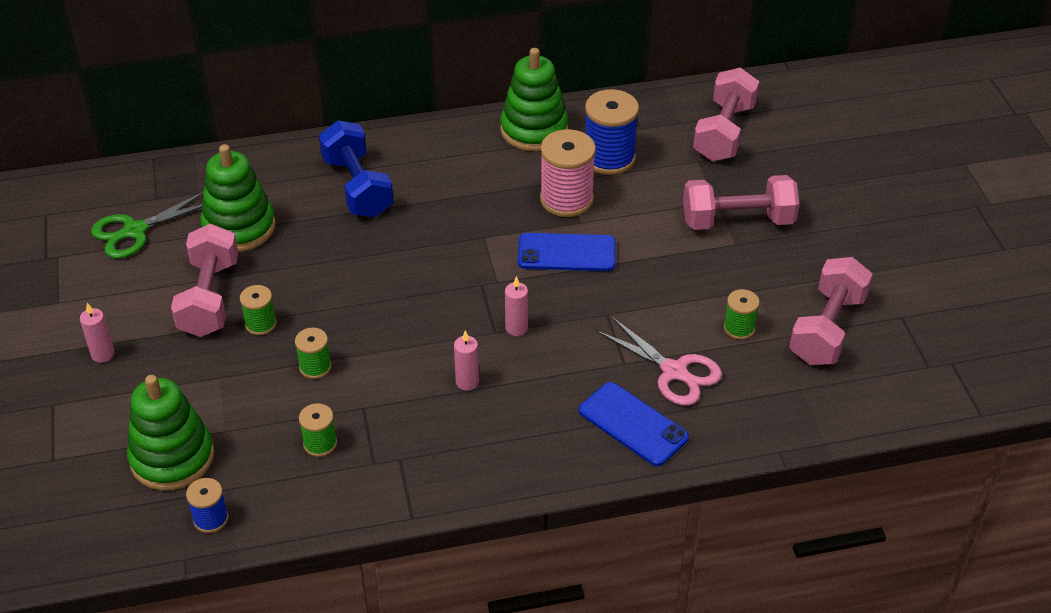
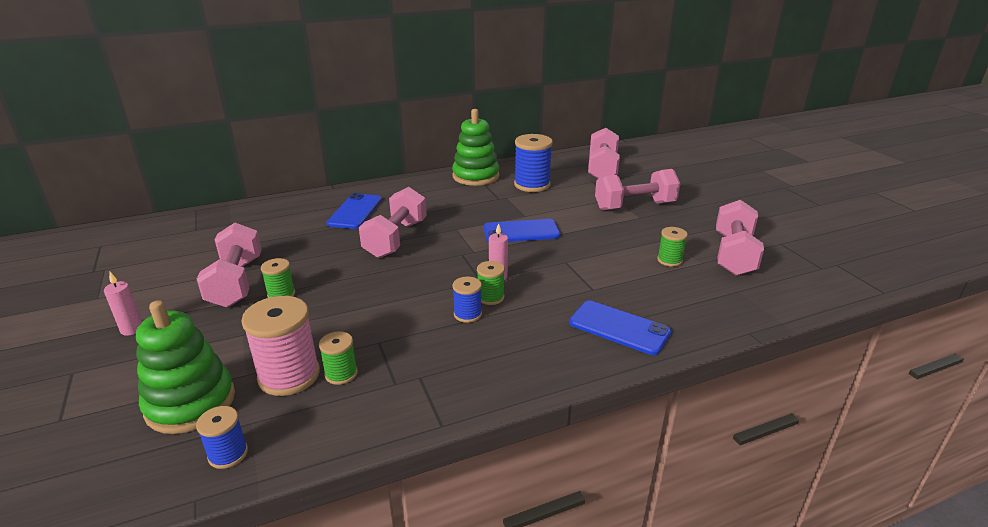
camera: 10 degrees left, 15 degrees down
green scissors [91,192,203,259] -> none
green stacking toy [200,144,275,252] -> none
green spool [295,328,331,379] -> green spool moved to [477,261,505,305]
blue dumbbell [319,120,394,217] -> blue phone [326,193,382,229]
pink candle [454,330,479,391] -> blue spool [452,277,482,323]
pink spool [540,129,596,217] -> pink spool moved to [241,296,320,396]
pink scissors [596,316,722,406] -> none
none -> pink dumbbell [359,187,427,258]

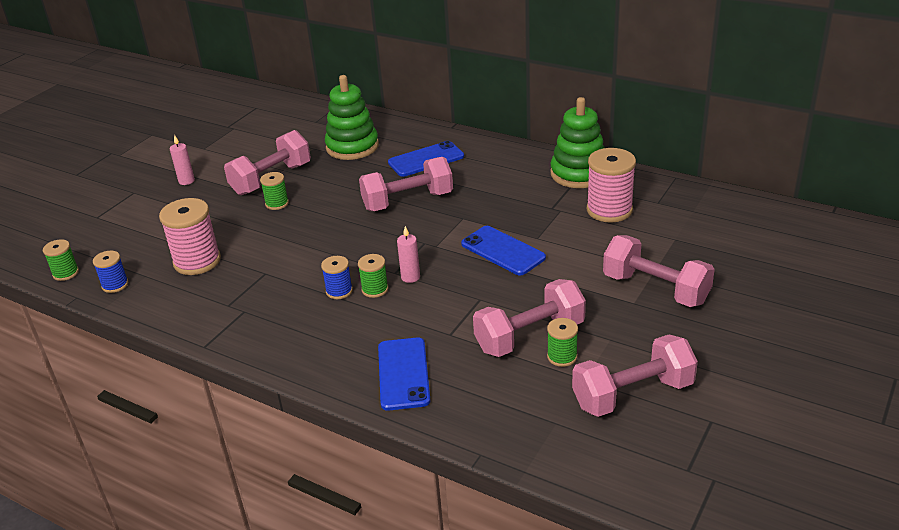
camera: 55 degrees right, 5 degrees up
green stacking toy [136,300,235,434] -> green stacking toy moved to [325,75,379,160]
green spool [319,331,358,385] -> green spool moved to [43,239,79,281]
blue spool [514,134,553,192] -> pink spool [587,148,636,223]
pink dumbbell [588,128,620,178] -> pink dumbbell moved to [473,279,586,357]

